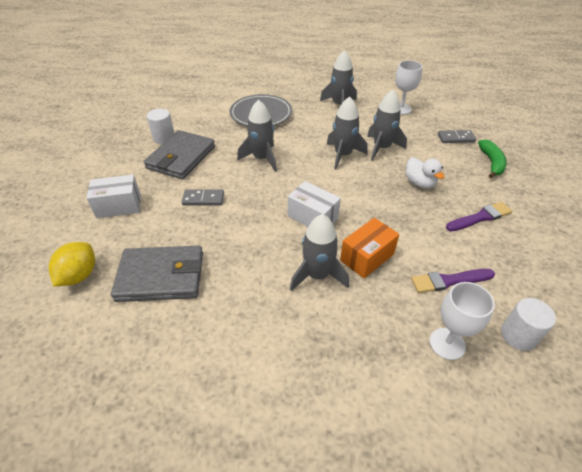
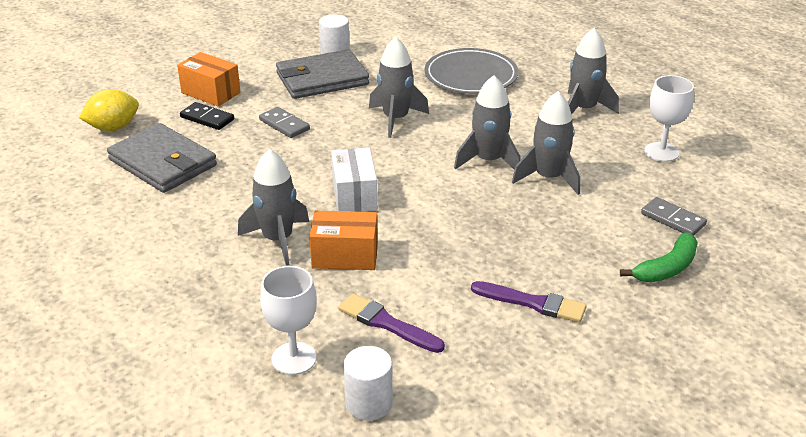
camera: 45 degrees right, 10 degrees down
white box [87,175,141,218] -> orange box [177,52,241,107]
white duck [405,157,444,189] -> none
none -> black domino [180,102,234,130]

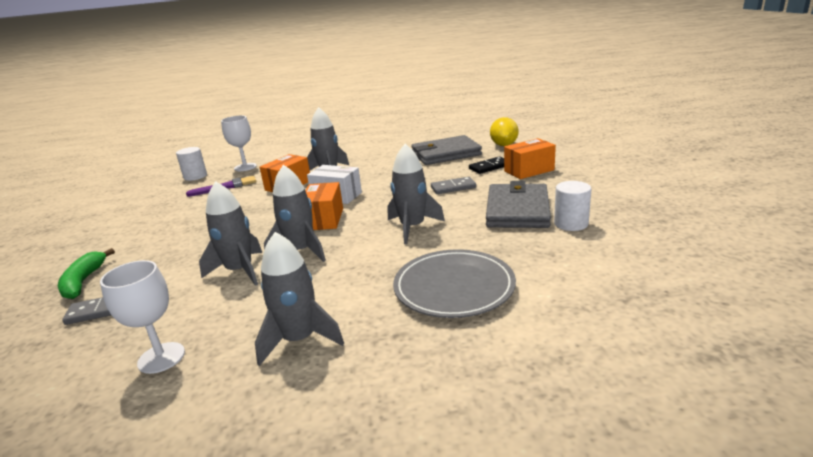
camera: 125 degrees right, 10 degrees down
purple brush [471,281,587,323] -> none
none -> orange box [306,182,343,230]

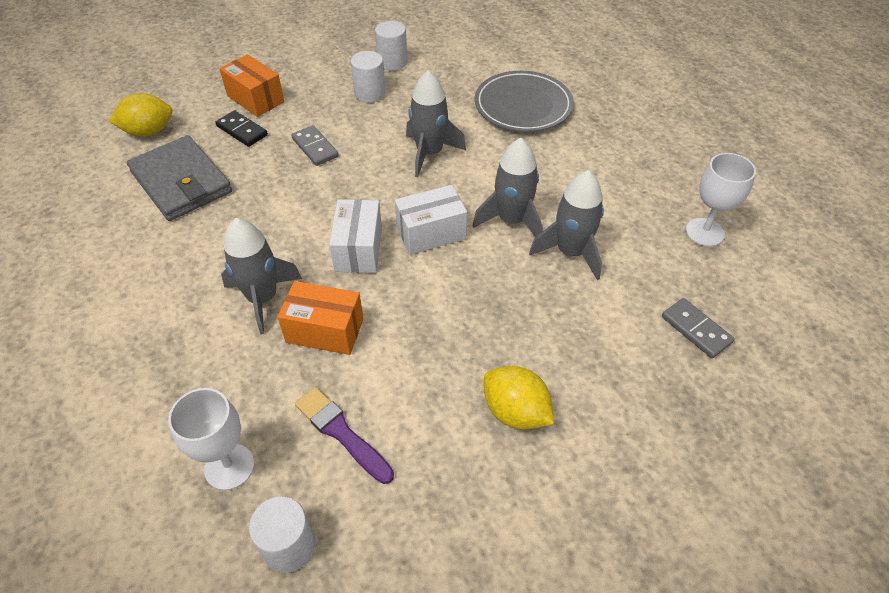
camera: 115 degrees left, 25 degrees up
green banana [58,248,115,299] -> none
grey rocket [255,232,344,366] -> none
orange box [306,182,343,230] -> white box [395,185,467,255]
grey wallet [486,181,551,228] -> white cylinder [350,51,386,103]
none -> yellow lemon [484,366,554,429]

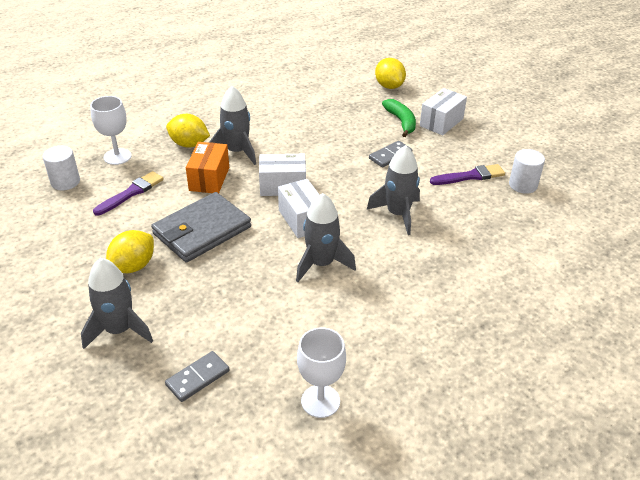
camera: 85 degrees right, 10 degrees down
grey wallet [127,135,232,221] -> grey wallet moved to [151,192,251,263]
black domino [215,110,268,147] -> green banana [382,99,416,137]
orange box [219,54,284,117] -> white box [420,88,467,135]
white cylinder [350,51,386,103] -> purple brush [430,164,505,185]
grey plate [475,71,574,132] -> none
grey rocket [529,170,604,280] -> grey rocket moved to [81,258,153,349]
none -> yellow lemon [166,114,210,148]

